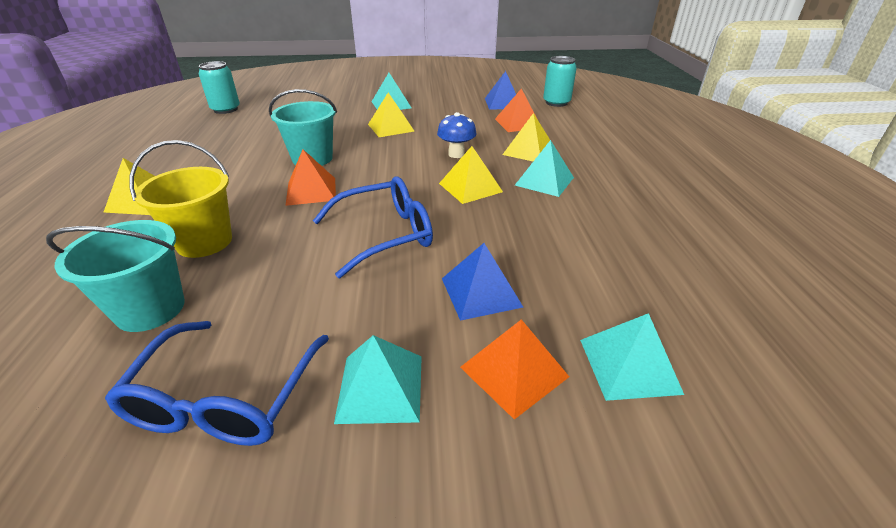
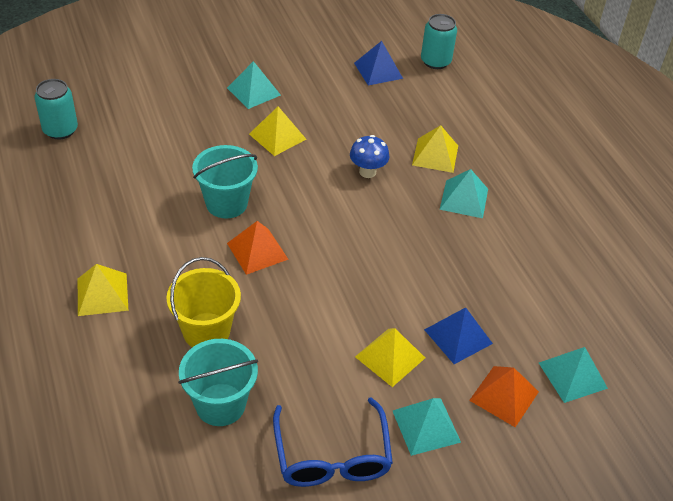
camera: 20 degrees left, 10 degrees up
blue glasses [313,176,433,278] -> none
yellow pyramid [439,146,503,204] -> yellow pyramid moved to [355,328,425,387]
orange pyramid [495,89,537,132] -> none

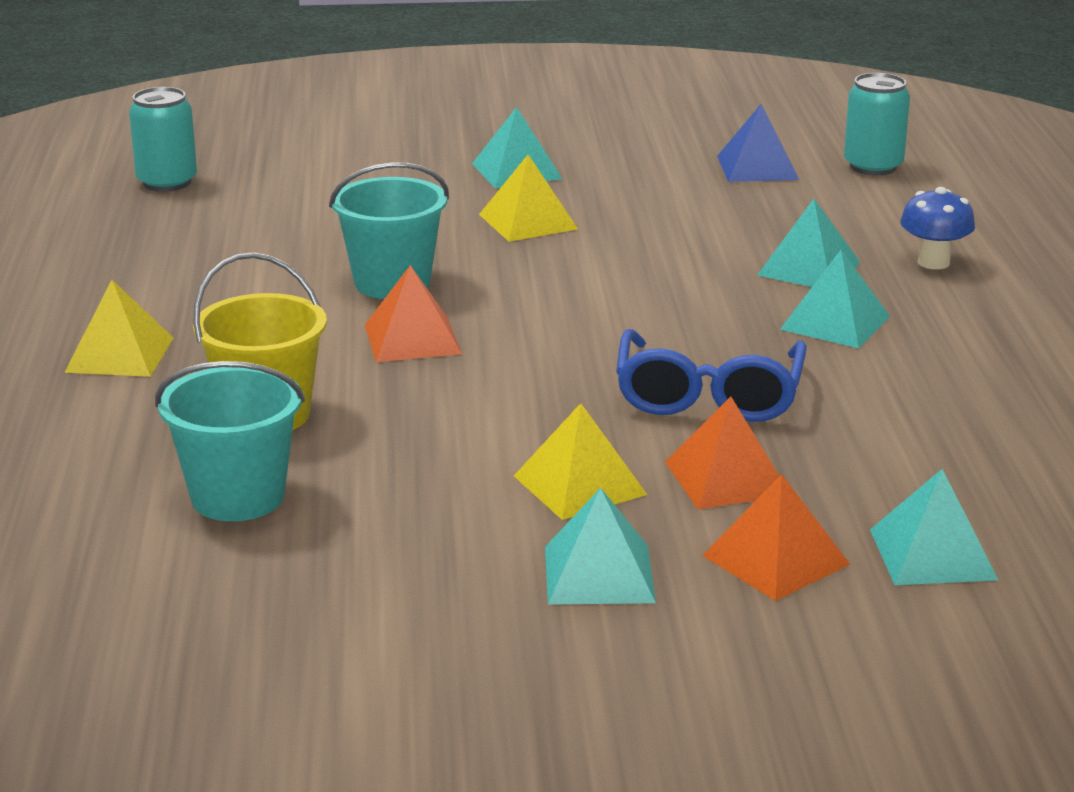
camera: 20 degrees right, 20 degrees down
blue glasses [273,397,393,487] -> blue glasses moved to [616,329,807,422]
blue mushroom [350,135,389,178] -> blue mushroom moved to [900,187,975,269]
yellow pyramid [412,125,458,173] -> turquoise pyramid [757,199,860,287]
blue pyramid [424,307,493,364] -> orange pyramid [665,397,779,509]

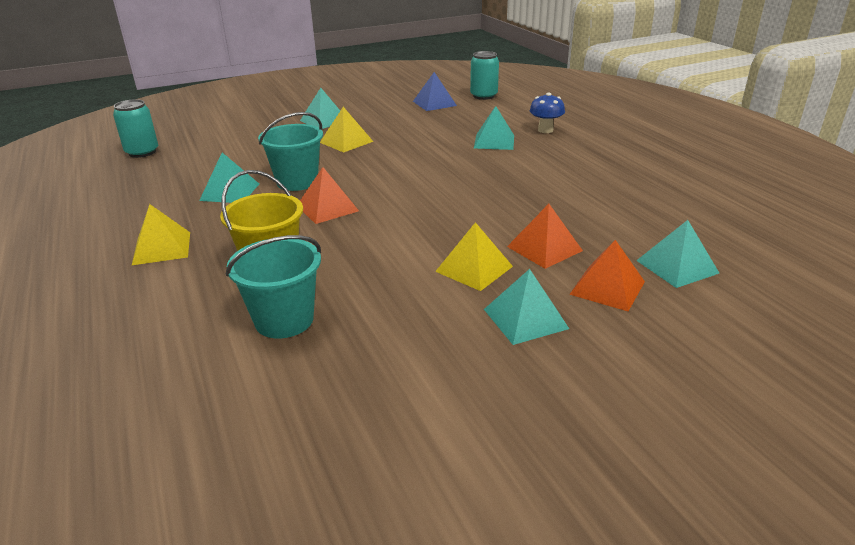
camera: 20 degrees left, 5 degrees up
blue glasses [616,329,807,422] -> none
turquoise pyramid [780,250,890,348] -> turquoise pyramid moved to [199,153,259,203]

